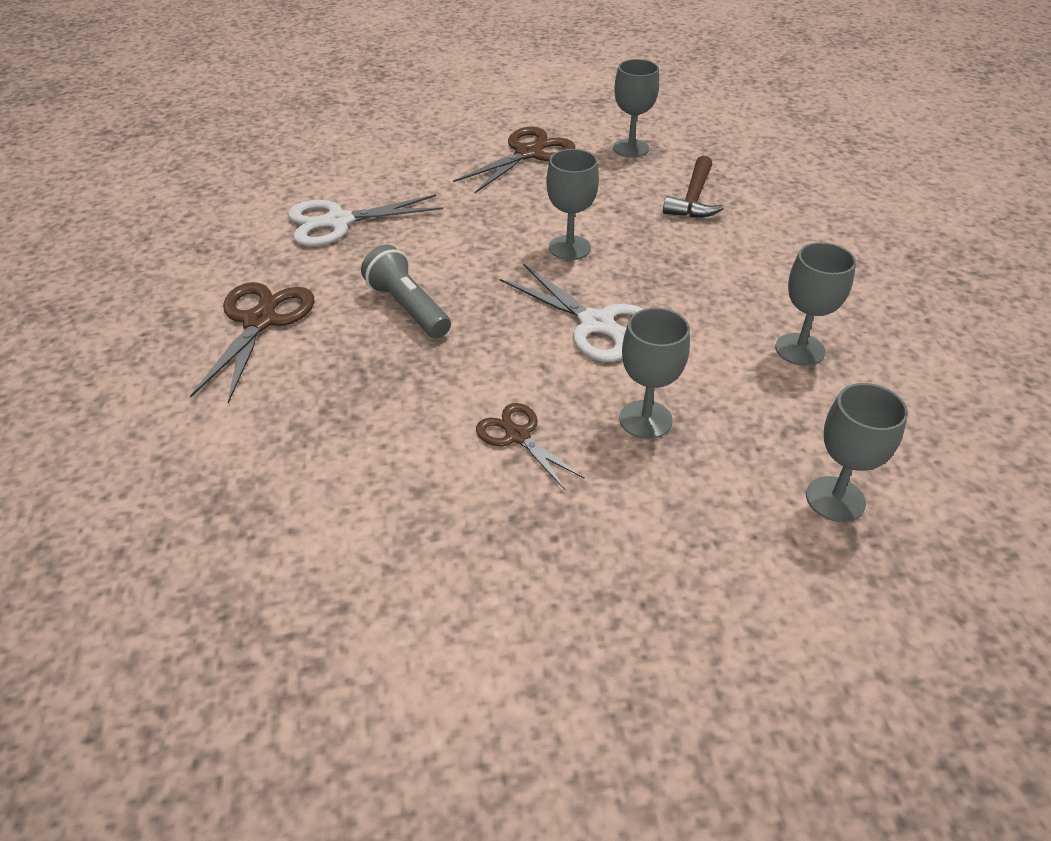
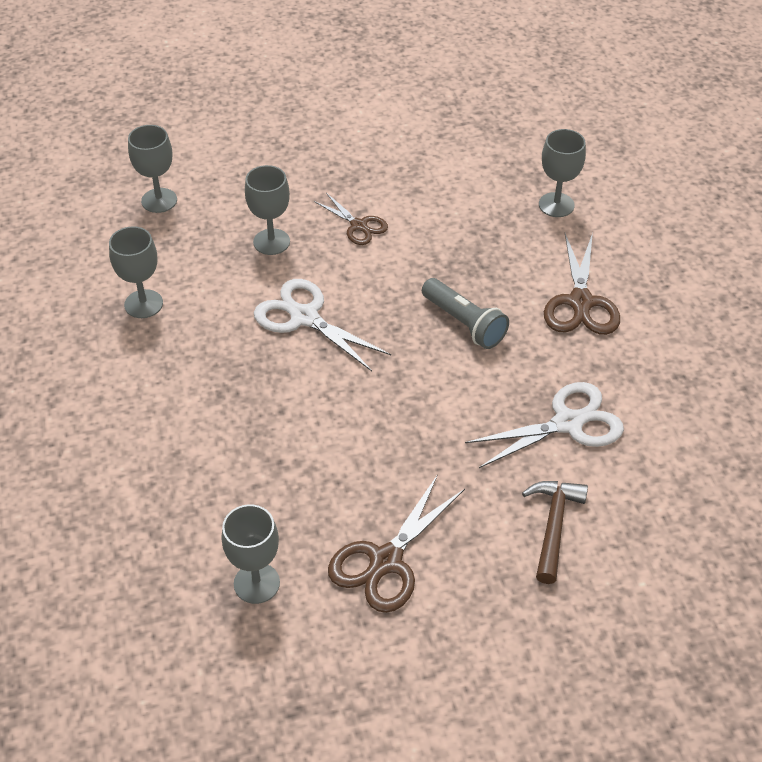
camera: 175 degrees right, 5 degrees up
grey goblet [546,149,599,260] -> grey goblet moved to [539,129,586,217]
brown hammer [663,156,724,218] -> brown hammer moved to [522,481,588,584]

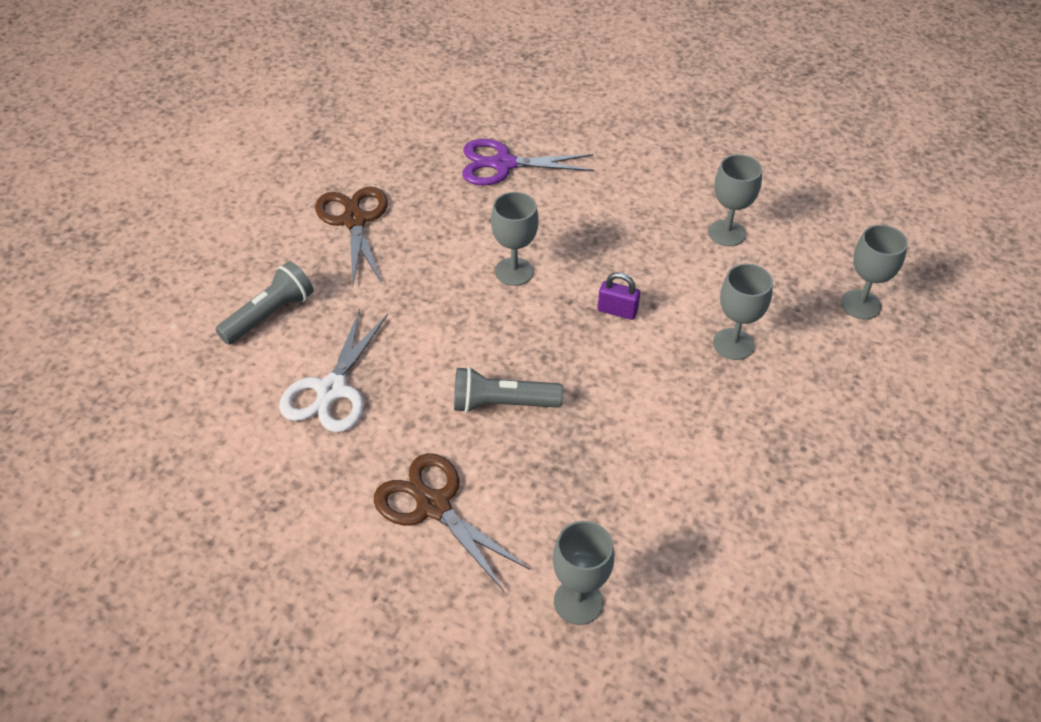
camera: 130 degrees right, 0 degrees up
grey goblet [221,504,280,604] -> grey goblet moved to [491,192,539,286]
white scissors [254,279,391,371] -> purple padlock [598,272,640,320]
brown scissors [314,193,388,245] -> none
brown hammer [522,481,588,584] -> grey flashlight [215,261,313,345]
none -> purple scissors [462,139,595,186]

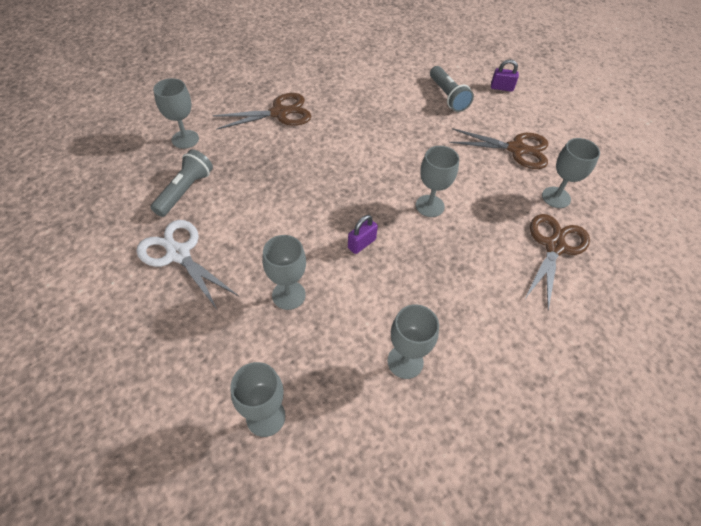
camera: 115 degrees right, 5 degrees up
white scissors [279,309,388,433] -> white scissors moved to [136,220,239,309]
grey flashlight [454,367,563,413] -> grey flashlight moved to [150,149,213,217]
purple scissors [462,139,595,186] -> brown scissors [524,214,590,311]
none -> purple padlock [491,59,519,92]
none -> grey goblet [542,138,600,208]

